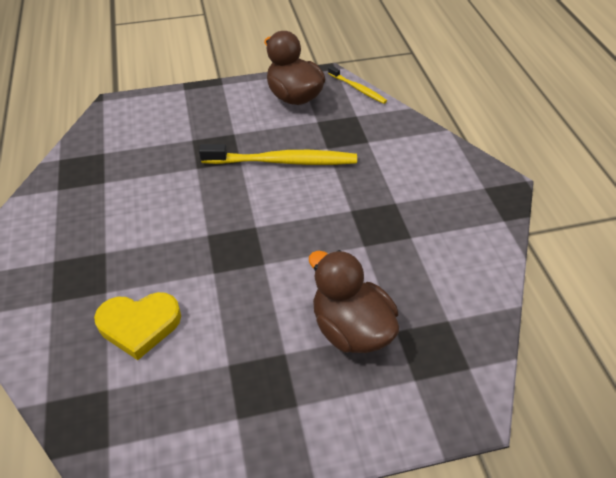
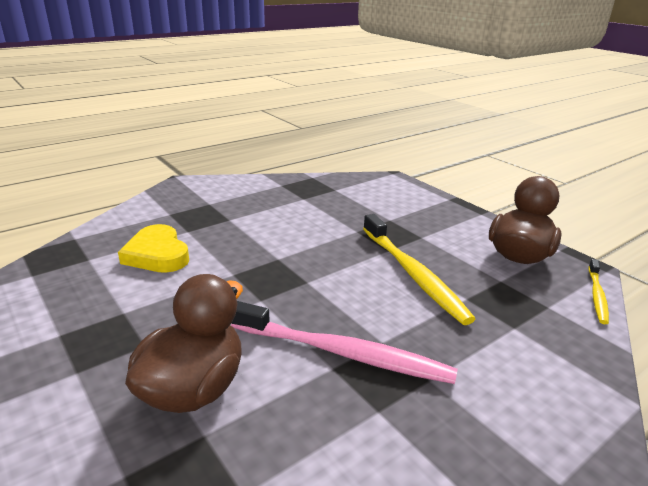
camera: 65 degrees right, 20 degrees down
none -> pink toothbrush [231,301,458,384]

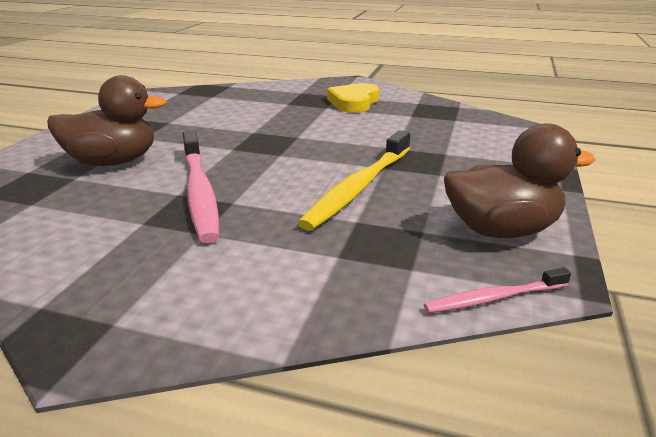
camera: 55 degrees right, 0 degrees up
yellow heart [118,224,189,273] -> yellow heart moved to [327,83,379,113]
yellow toothbrush [588,259,609,324] -> pink toothbrush [423,267,571,313]

